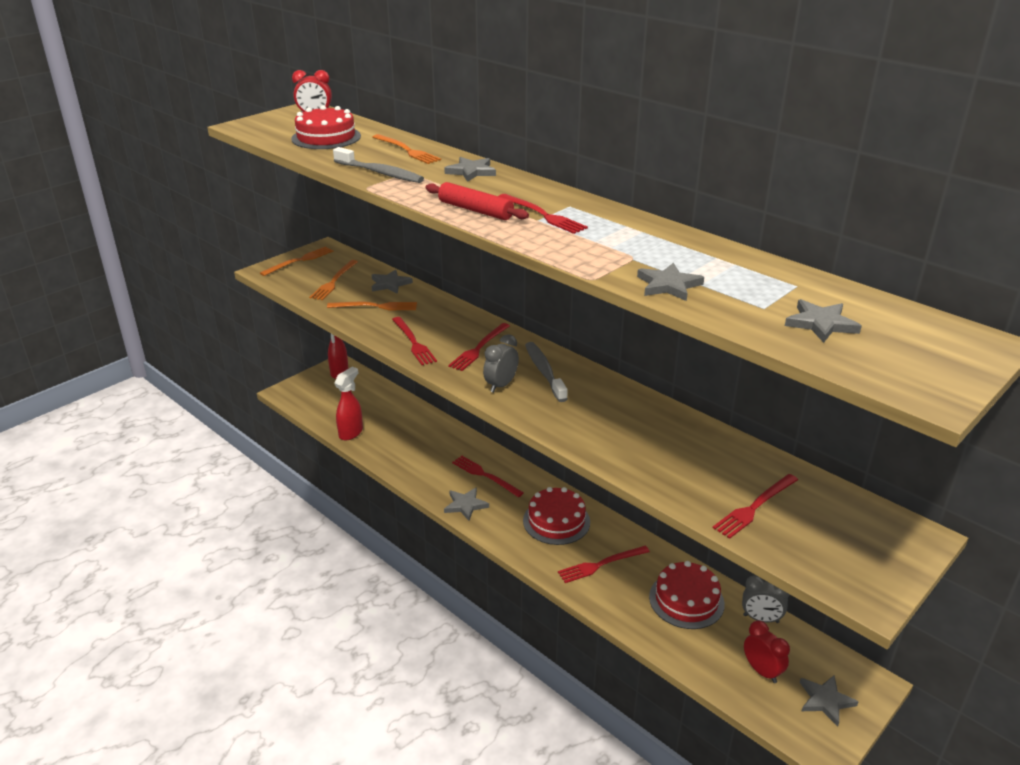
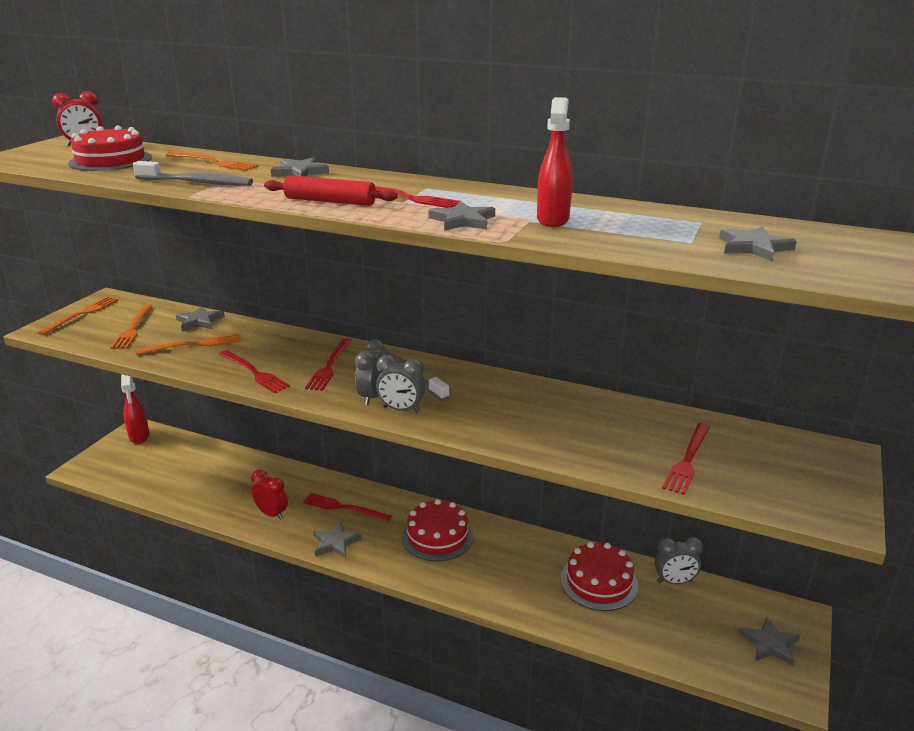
camera: 20 degrees left, 5 degrees down
red spray bottle [334,367,363,441] -> red spray bottle moved to [537,97,572,227]
red fork [558,546,650,583] -> none
grey star [637,263,704,301] -> grey star moved to [428,201,495,231]
red clock [744,621,790,683] -> red clock moved to [251,470,288,520]
none -> grey clock [376,355,425,413]

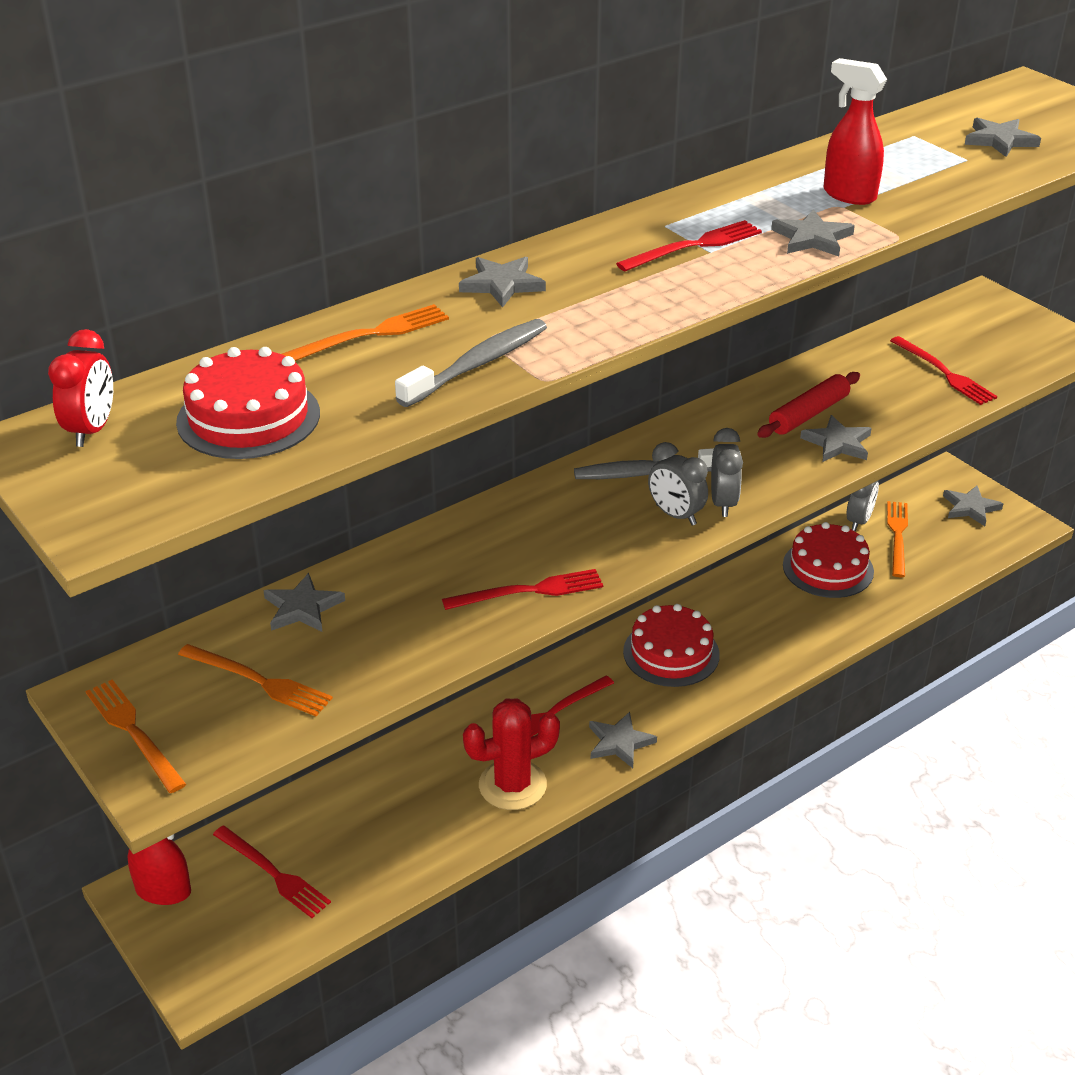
camera: 60 degrees left, 10 degrees up
orange fork [136,333,241,355] -> orange fork moved to [887,501,908,577]
red clock [251,470,288,520] -> red cactus [463,698,560,810]
red rolling pin [264,175,398,206] -> red rolling pin moved to [757,372,860,438]
red fork [305,338,352,391] -> red fork moved to [213,826,331,918]
grey clock [376,355,425,413] -> grey clock turned 45 degrees counterclockwise [711,428,743,517]
none -> grey star [800,415,872,462]

